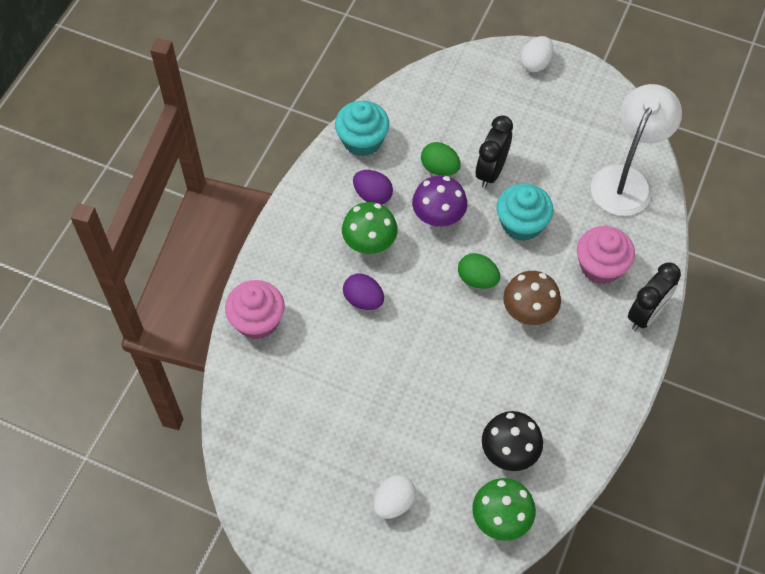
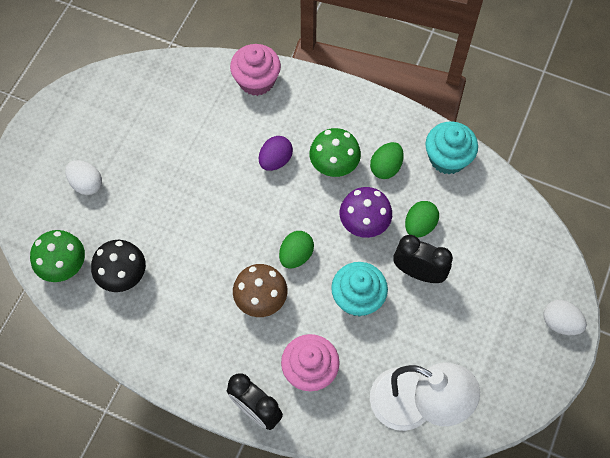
camera: 90 degrees right, 5 degrees up
purple egg [353,170,393,205] -> green egg [370,142,404,179]

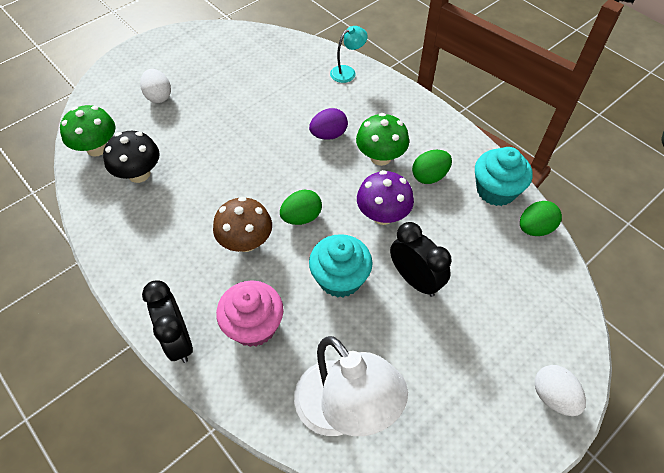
camera: 25 degrees right, 10 degrees down
pink cupcake [230,44,281,96] -> turquoise lamp [330,26,368,83]
green egg [405,201,439,238] -> green egg moved to [520,201,562,236]

